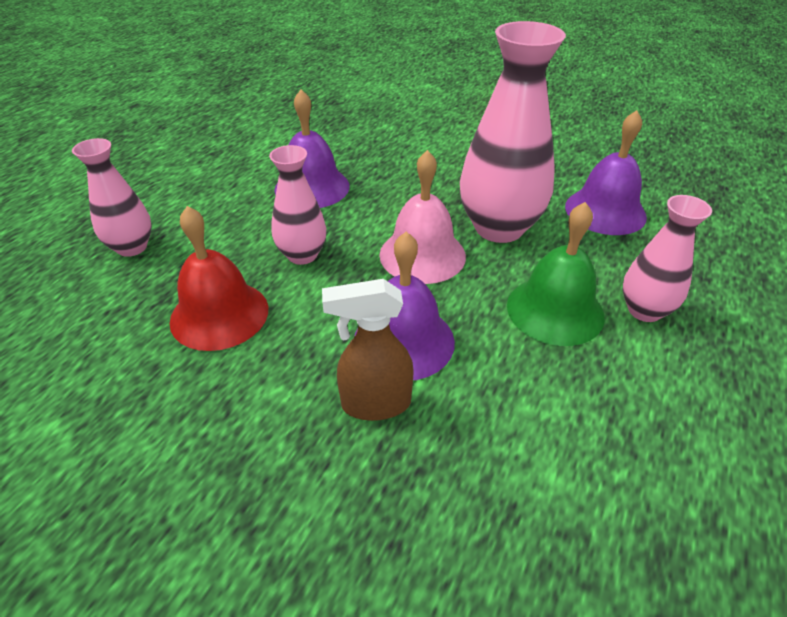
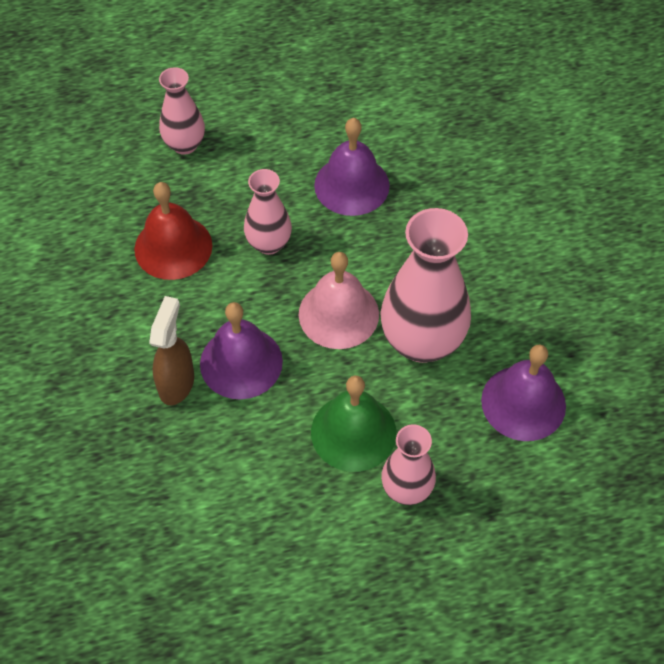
camera: 50 degrees right, 15 degrees up
brown spray bottle [322,279,414,421] -> brown spray bottle turned 60 degrees clockwise [149,296,194,405]

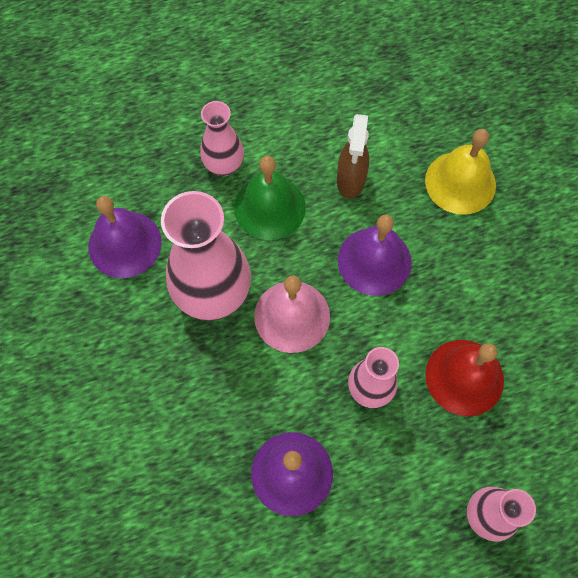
camera: 175 degrees right, 10 degrees up
brown spray bottle [149,296,194,405] -> brown spray bottle moved to [337,114,369,199]
none -> yellow bell [425,129,496,215]

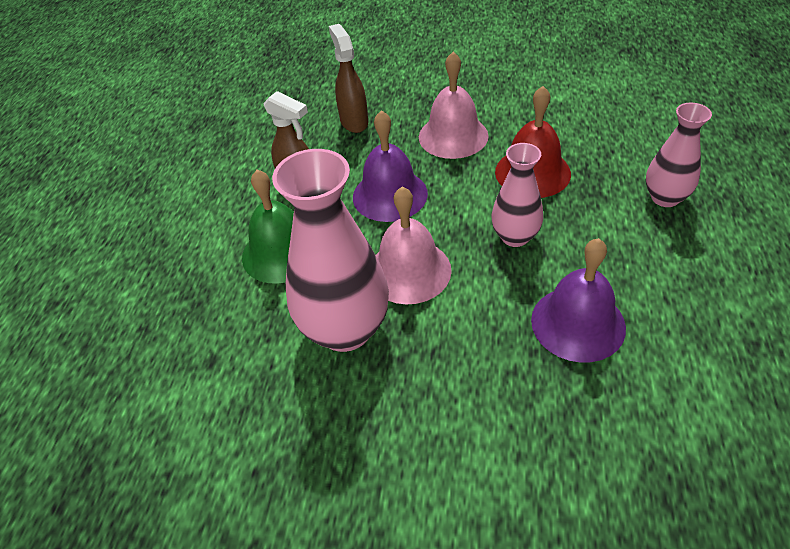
camera: 60 degrees left, 20 degrees down
purple bell [88,196,162,278] -> none
pink vase [200,101,244,176] -> none
yellow bell [425,129,496,215] -> brown spray bottle [329,24,368,133]
none -> pink bell [419,52,489,159]

